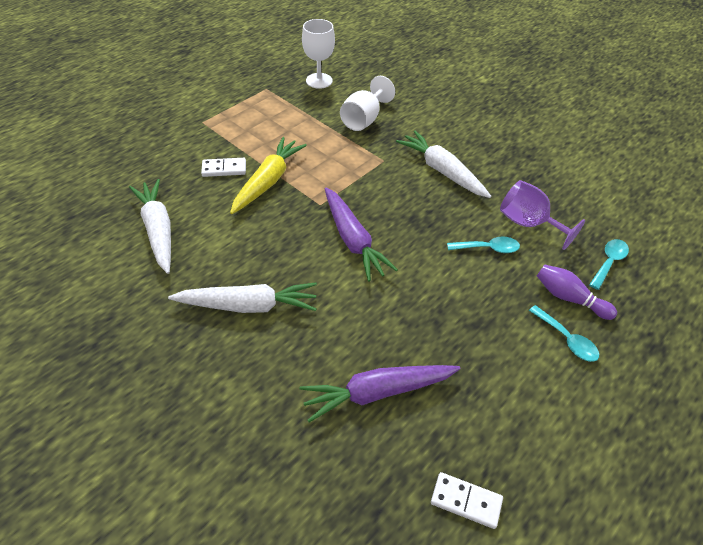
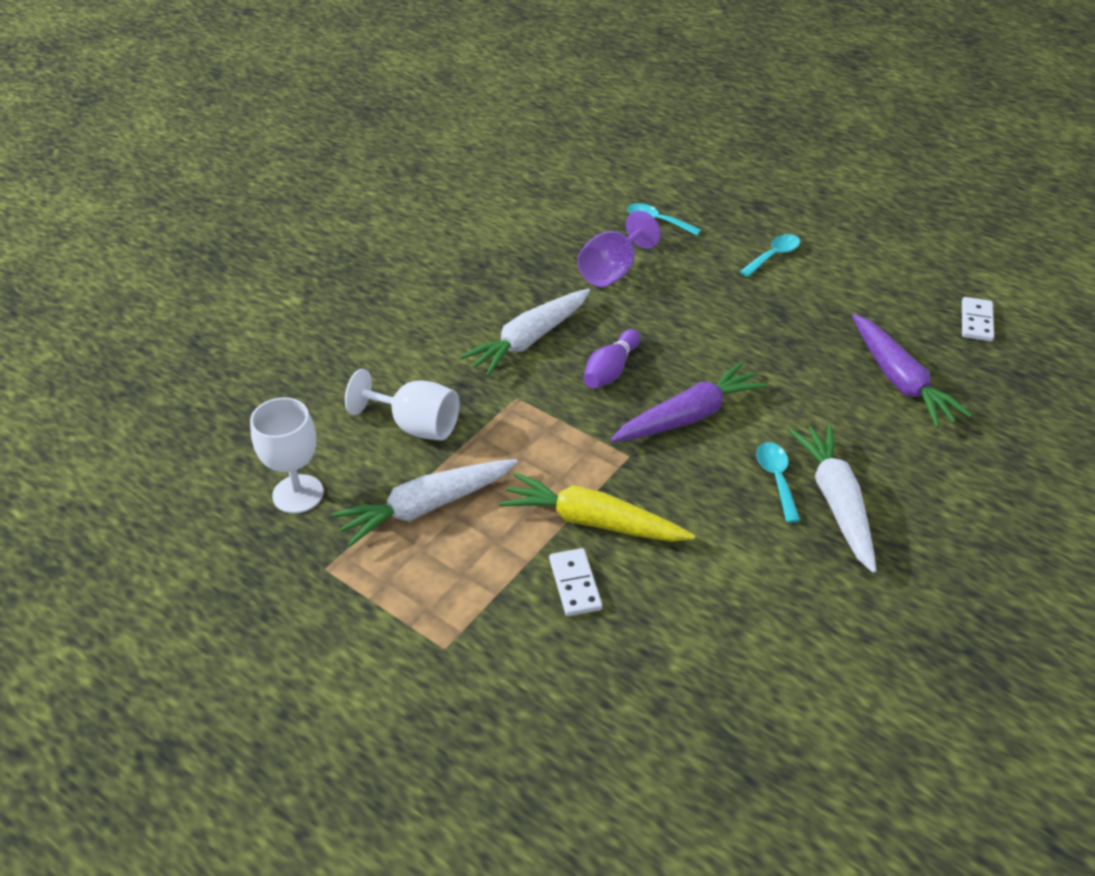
camera: 95 degrees left, 5 degrees down
white carrot [129,179,171,274] -> white carrot moved to [332,459,518,547]
turquoise spoon [447,236,520,253] -> turquoise spoon moved to [756,442,800,523]
purple bowling pin [537,264,617,320] -> purple bowling pin moved to [583,329,640,388]

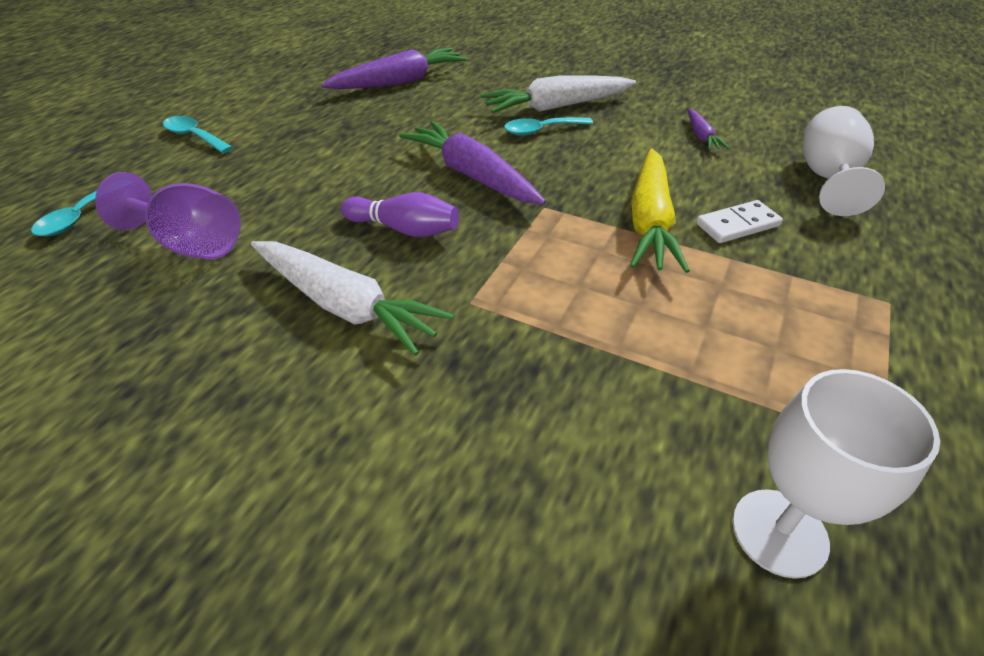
camera: 100 degrees left, 0 degrees up
white carrot [332,459,518,547] -> none
white goblet [345,369,460,441] -> white goblet moved to [803,106,885,216]
white domino [962,297,994,342] -> none
none -> purple carrot [688,109,729,150]

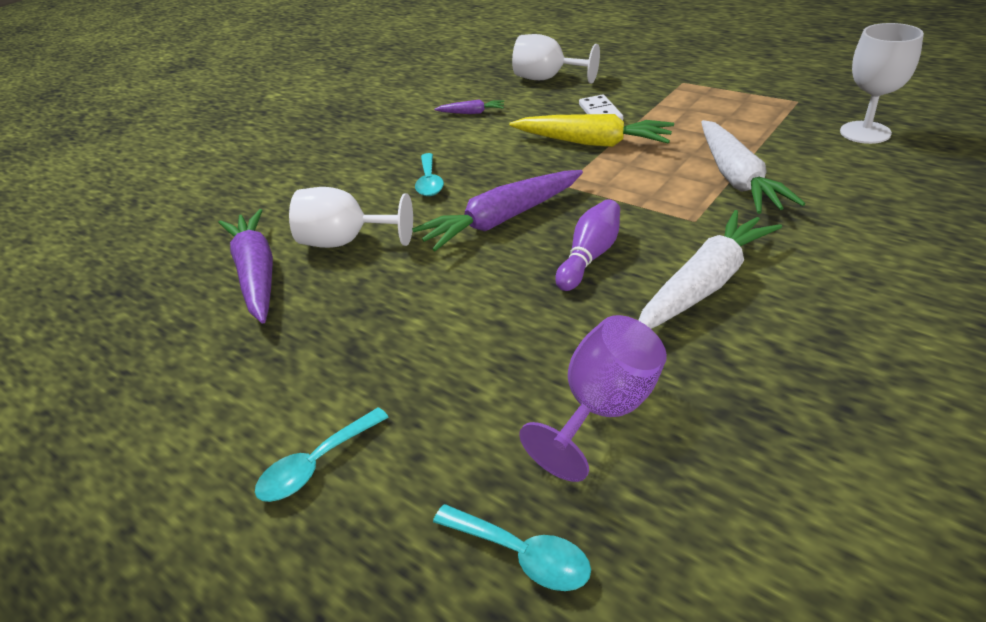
camera: 75 degrees left, 5 degrees down
white carrot [480,75,636,113] -> white carrot moved to [701,120,805,214]
none -> white goblet [289,187,413,248]

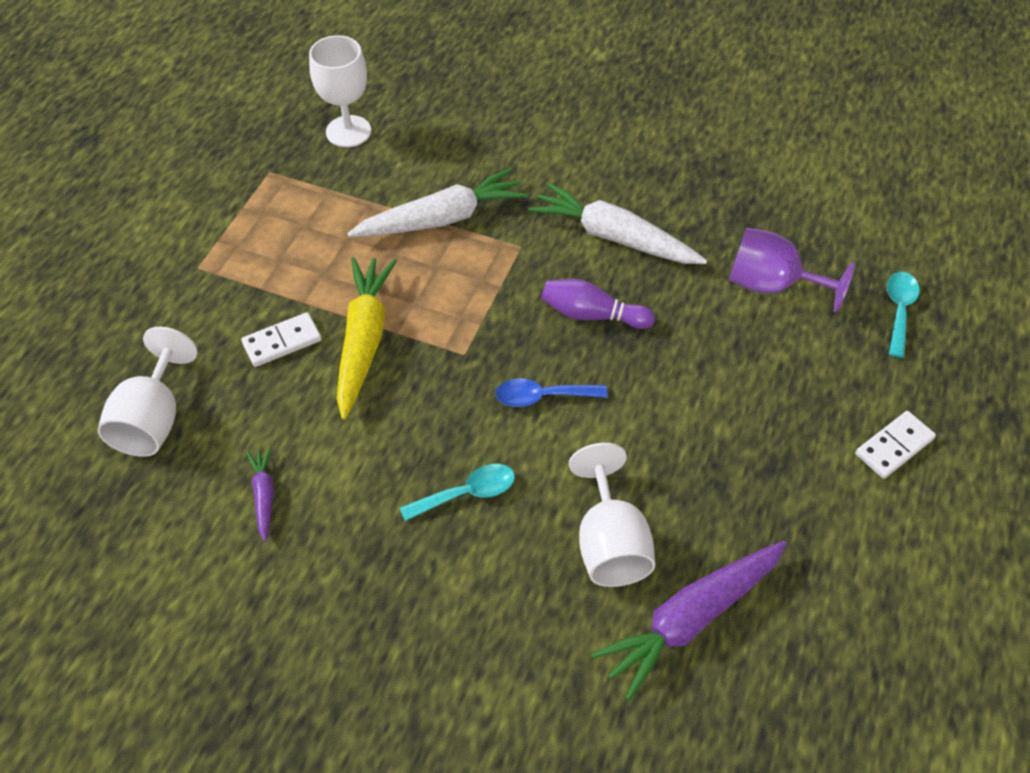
camera: 110 degrees left, 15 degrees up
turquoise spoon [255,407,389,502] -> white domino [855,411,936,479]
purple carrot [412,170,583,251] -> blue spoon [495,378,608,407]

